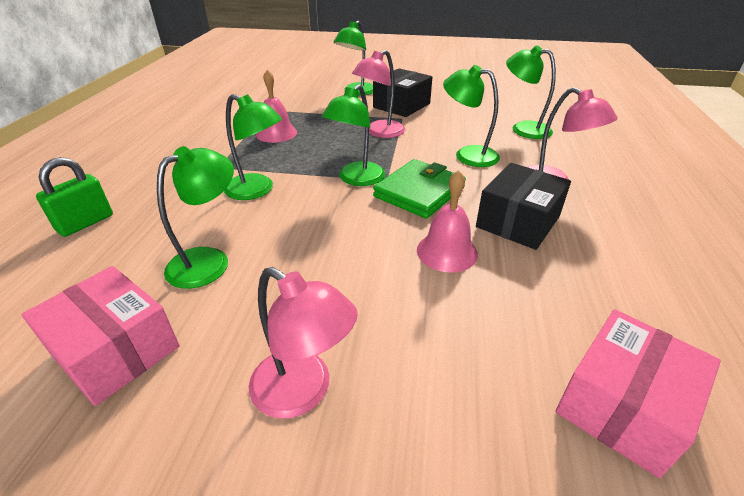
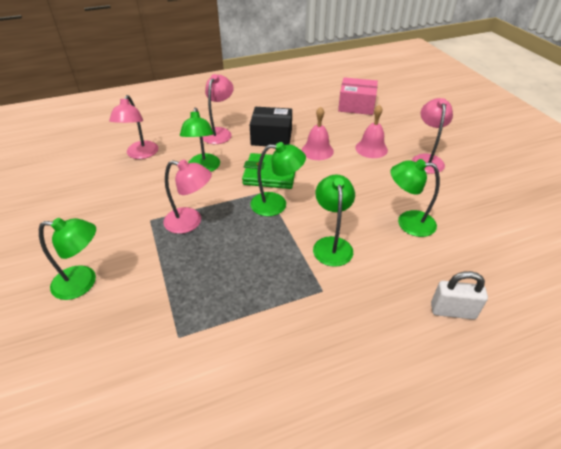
camera: 120 degrees left, 5 degrees up
pink box [21,266,180,406] -> none
green padlock [36,157,113,237] -> white padlock [431,271,488,320]
pink bell [256,70,297,143] -> pink bell moved to [355,104,388,158]
black box [373,68,432,117] -> none
green lamp [506,45,556,139] -> pink lamp [109,95,158,159]

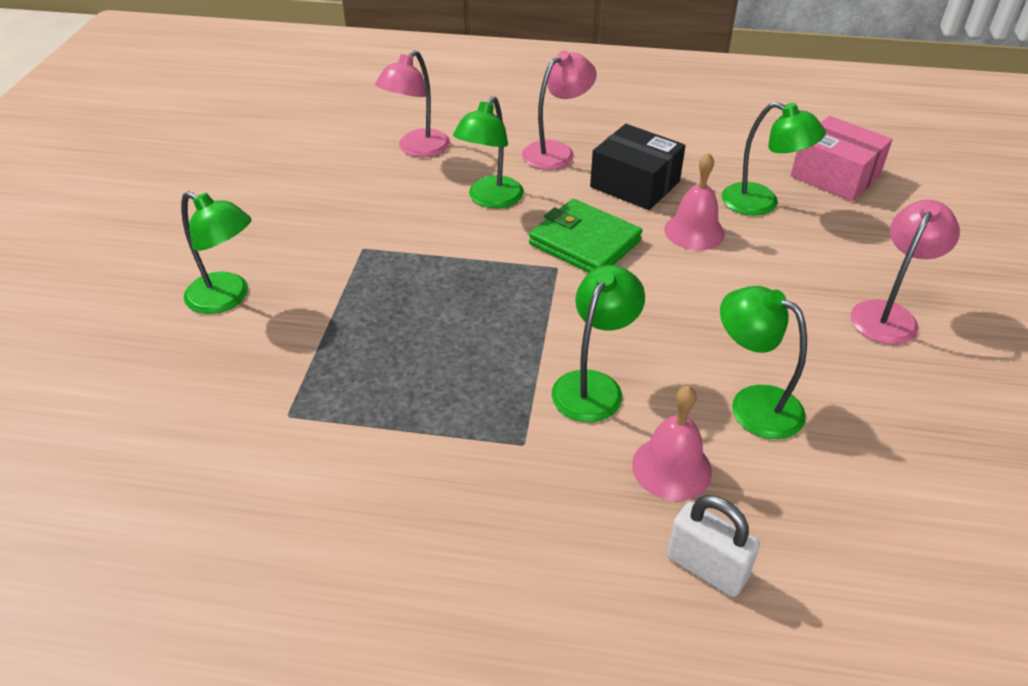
camera: 30 degrees right, 0 degrees up
pink lamp [163,159,212,234] -> none
green lamp [250,142,306,216] -> green lamp moved to [721,102,826,216]
pink bell [355,104,388,158] -> pink bell moved to [632,385,712,501]

